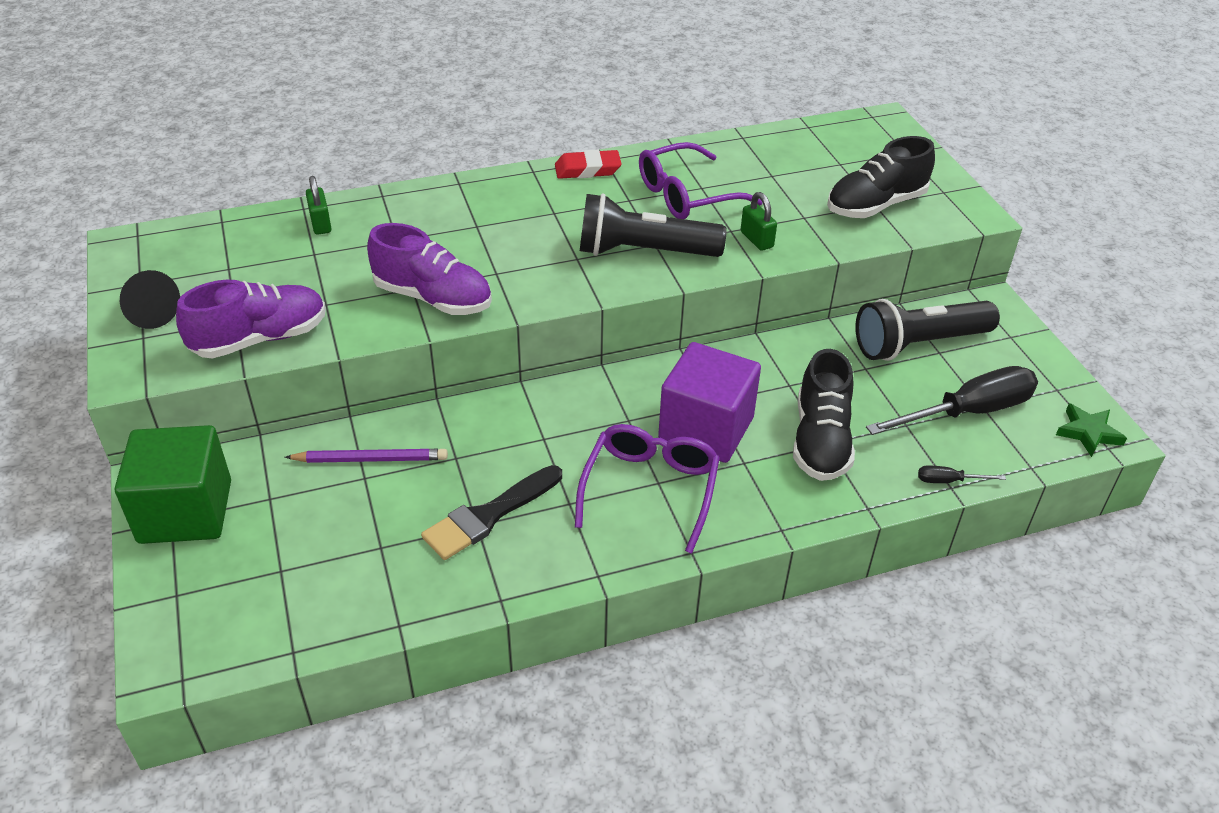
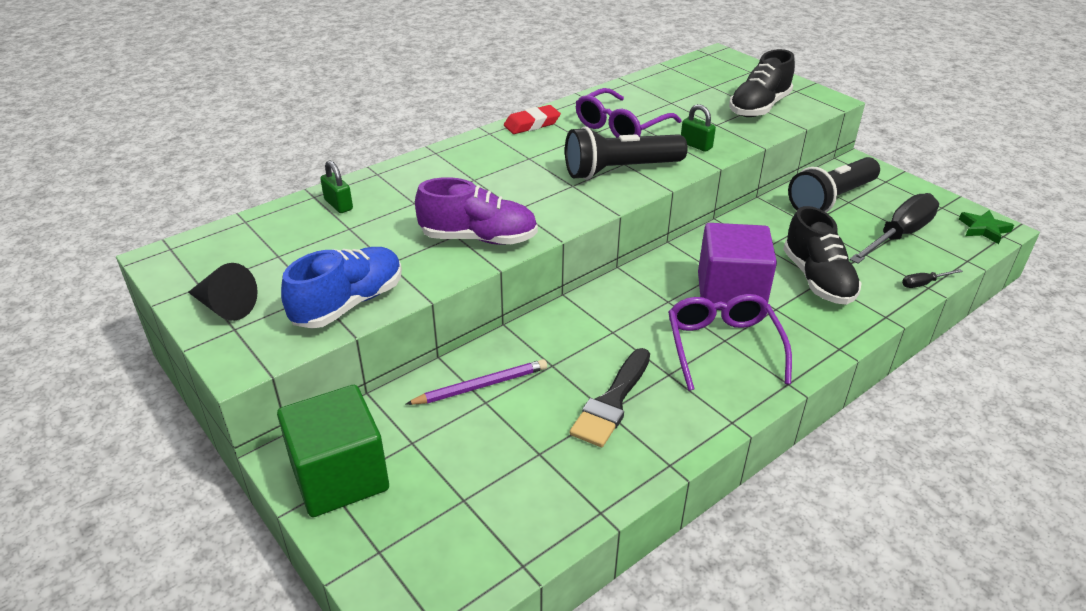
camera: 20 degrees left, 5 degrees down
purple shoe [176,279,326,358] -> blue shoe [281,247,402,329]

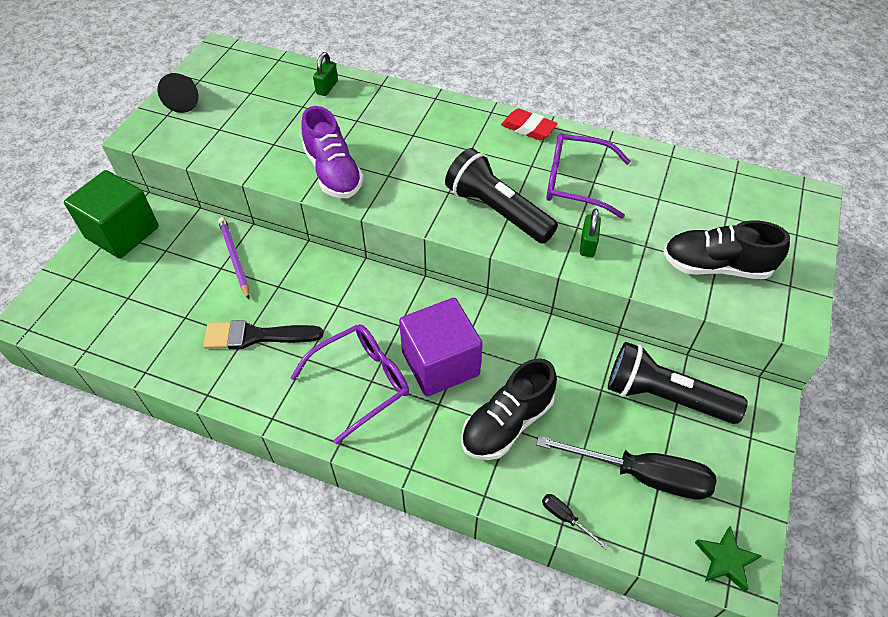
camera: 60 degrees right, 15 degrees up
blue shoe [281,247,402,329] -> none
purple pencil [405,359,547,405] -> purple pencil turned 150 degrees counterclockwise [218,217,250,299]

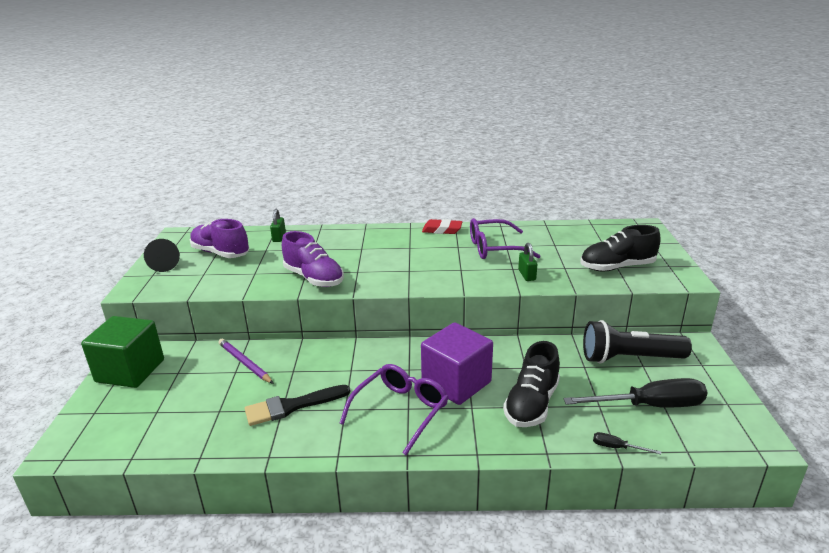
camera: 20 degrees left, 25 degrees down
black flashlight [445,148,558,244] -> none
green star [695,526,762,592] -> none
none -> purple shoe [190,219,249,258]

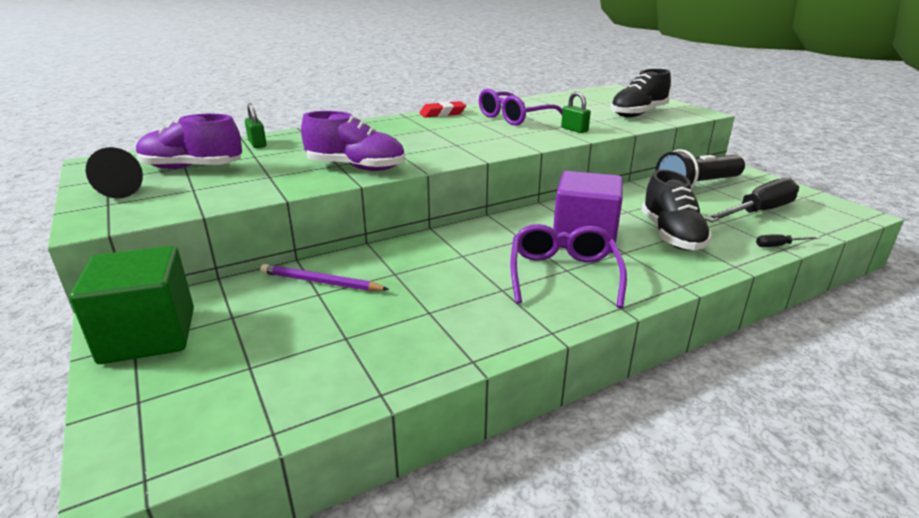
camera: 30 degrees left, 0 degrees up
black brush [245,385,351,426] -> none

